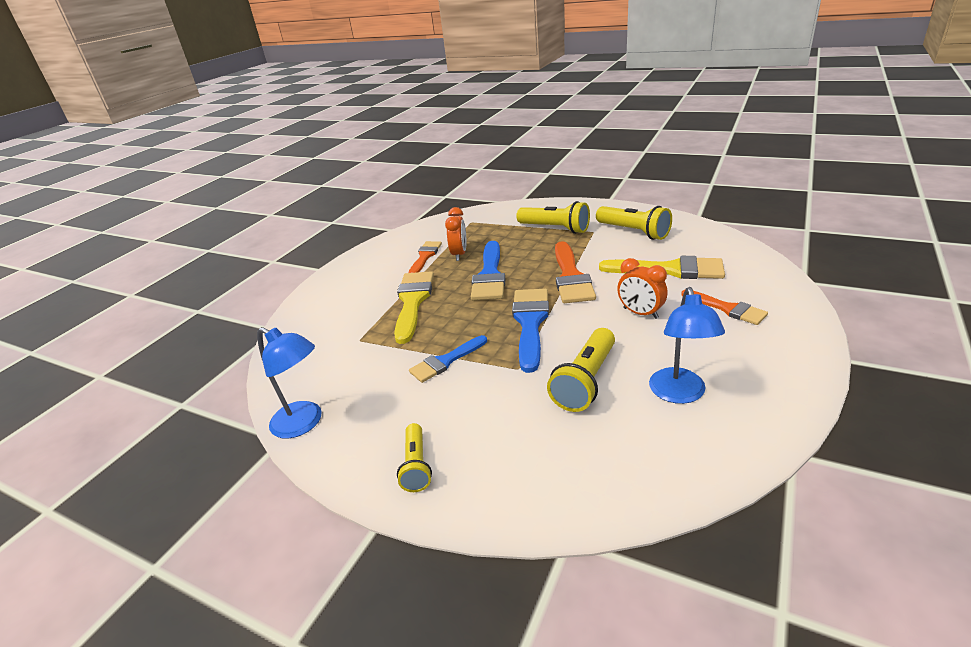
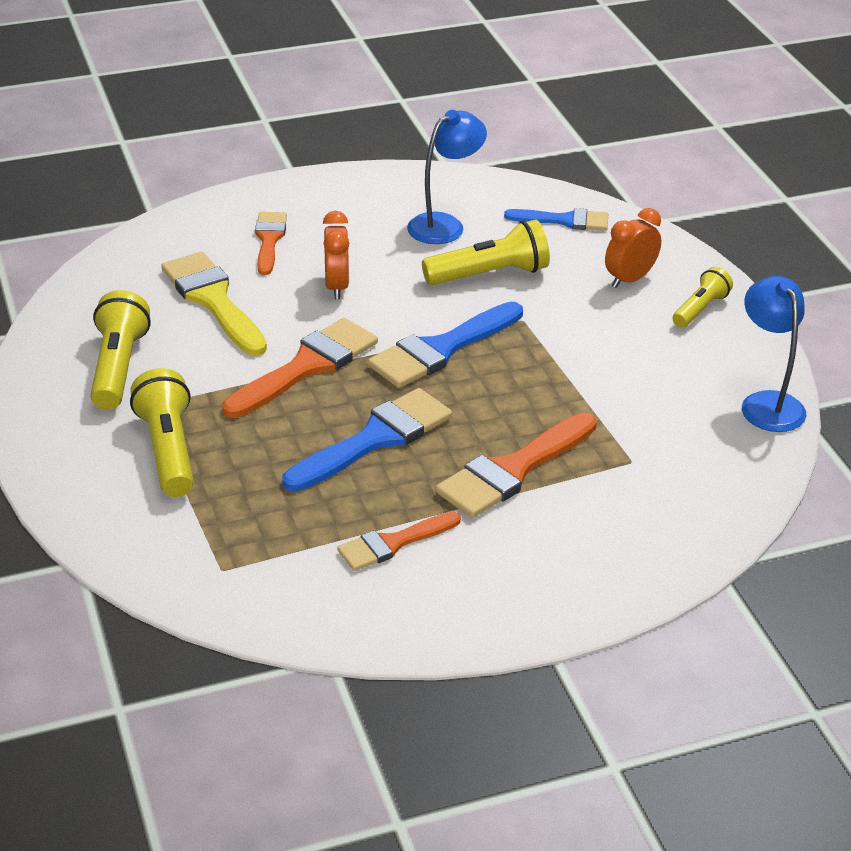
camera: 140 degrees left, 5 degrees up
yellow brush [394,271,434,344] -> orange brush [436,412,597,518]
blue brush [409,335,487,383] -> blue brush moved to [504,208,608,231]
orange clock [445,207,466,261] -> orange clock moved to [605,208,661,288]

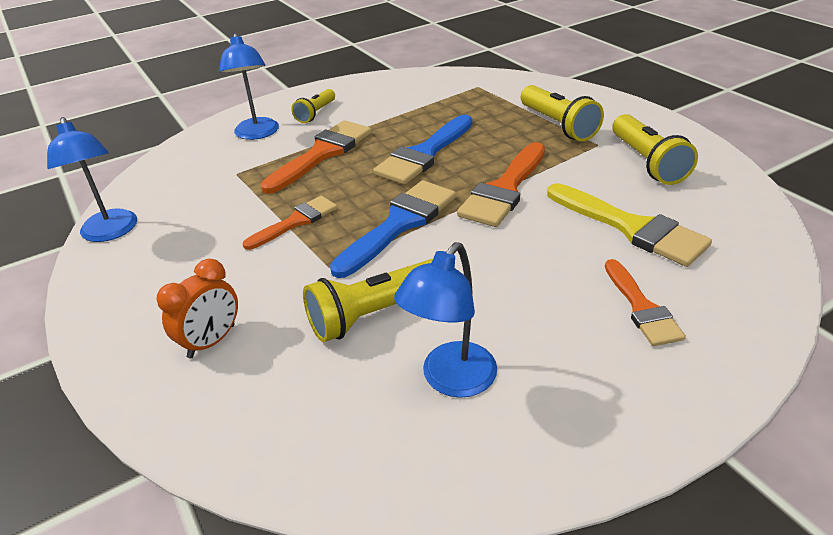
camera: 170 degrees right, 0 degrees up
orange clock [323,211,349,299] -> none
orange brush [337,511,461,571] -> orange brush moved to [243,196,337,250]
blue brush [504,208,608,231] -> none
yellow flashlight [673,267,733,328] -> yellow flashlight moved to [291,89,335,123]
none -> blue lamp [219,33,279,140]

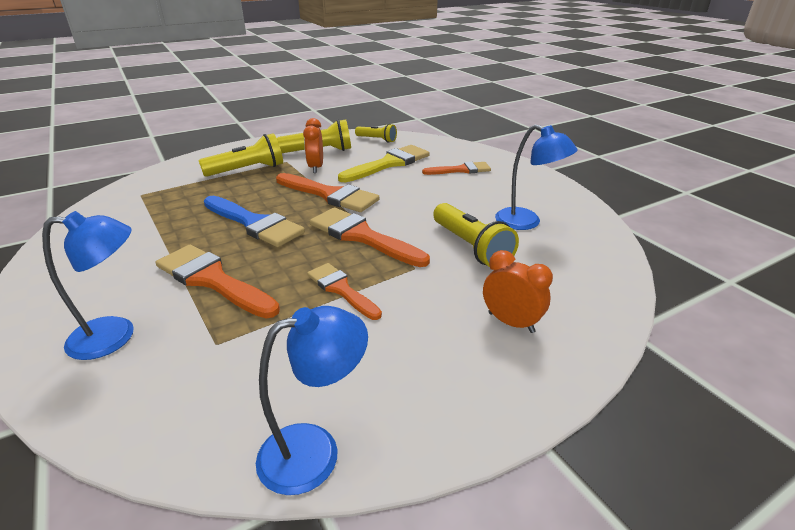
camera: 90 degrees left, 5 degrees down
yellow flashlight [291,89,335,123] -> yellow flashlight moved to [355,124,397,143]
blue brush [330,180,456,278] -> orange brush [310,207,430,267]
none -> orange clock [303,118,323,173]

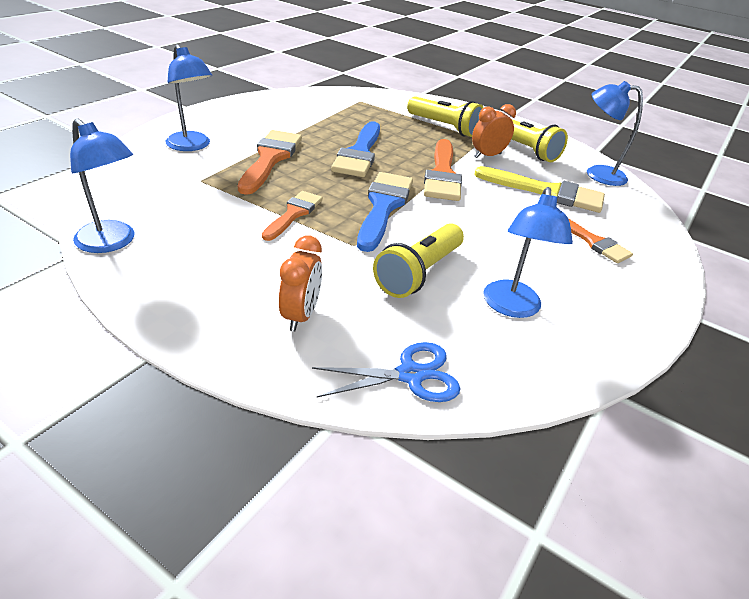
camera: 60 degrees right, 5 degrees up
orange brush [310,207,430,267] -> blue brush [357,172,413,252]
yellow flashlight [355,124,397,143] -> blue lamp [587,81,643,186]
none -> blue scissors [312,342,461,402]

